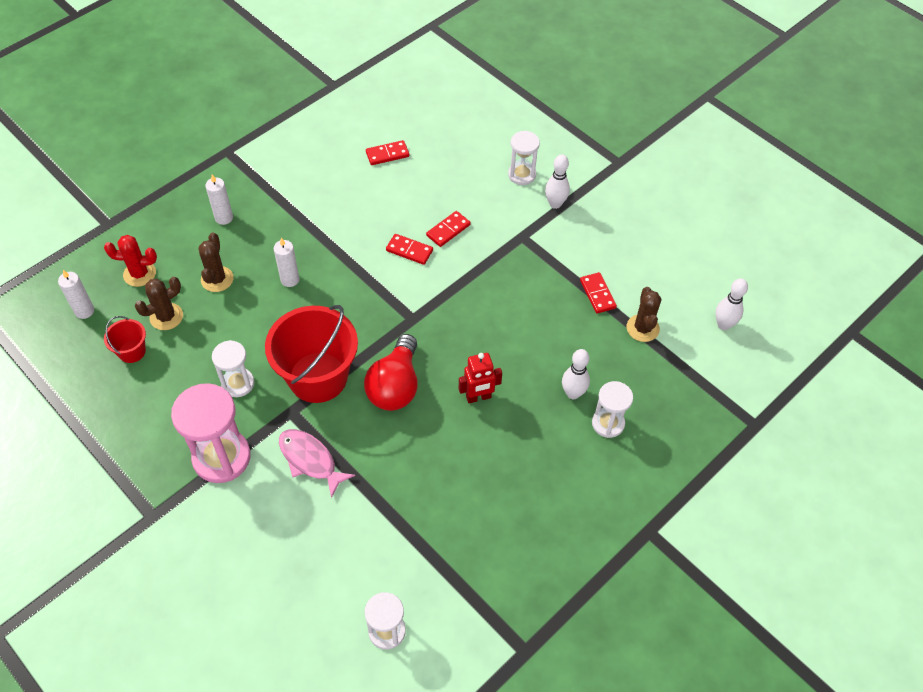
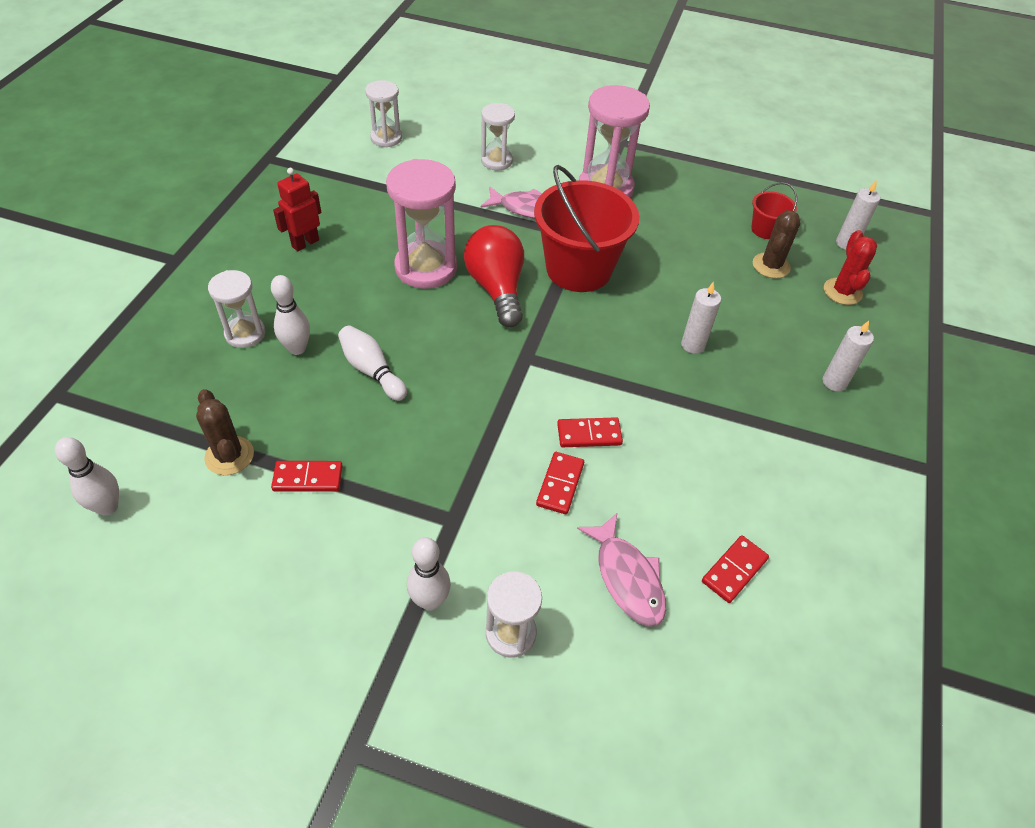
camera: 150 degrees right, 5 degrees down
red cactus [104,235,157,287] -> red cactus turned 60 degrees counterclockwise [824,230,877,305]
brown cactus [198,233,234,292] -> none
white hourglass [212,340,254,397] -> white hourglass moved to [481,103,515,170]
red robot [459,353,502,403] -> red robot moved to [273,168,321,251]
red domino [580,272,617,314] -> red domino turned 45 degrees counterclockwise [271,461,343,492]
none -> white bowling pin [338,325,407,401]
none -> pink hourglass [386,159,457,289]
none -> pink fish [577,513,666,626]

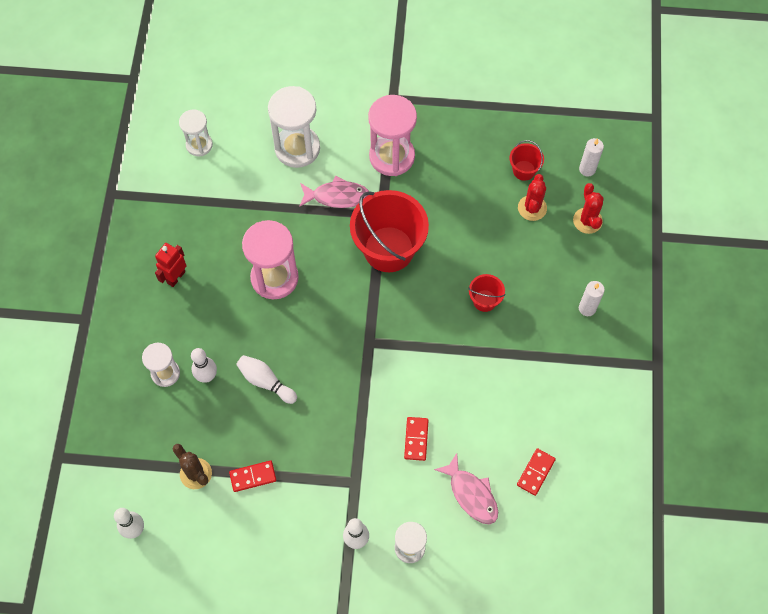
camera: 10 degrees left, 15 degrees up
red light bulb [464,225,524,327] -> none
white hourglass [481,103,515,170] -> white hourglass [268,86,320,168], size x1.70
red domino [557,417,623,447] -> none
white candle [681,282,721,354] -> red bucket [468,274,506,312]
brown cactus [753,210,800,278] -> red cactus [518,174,547,221]

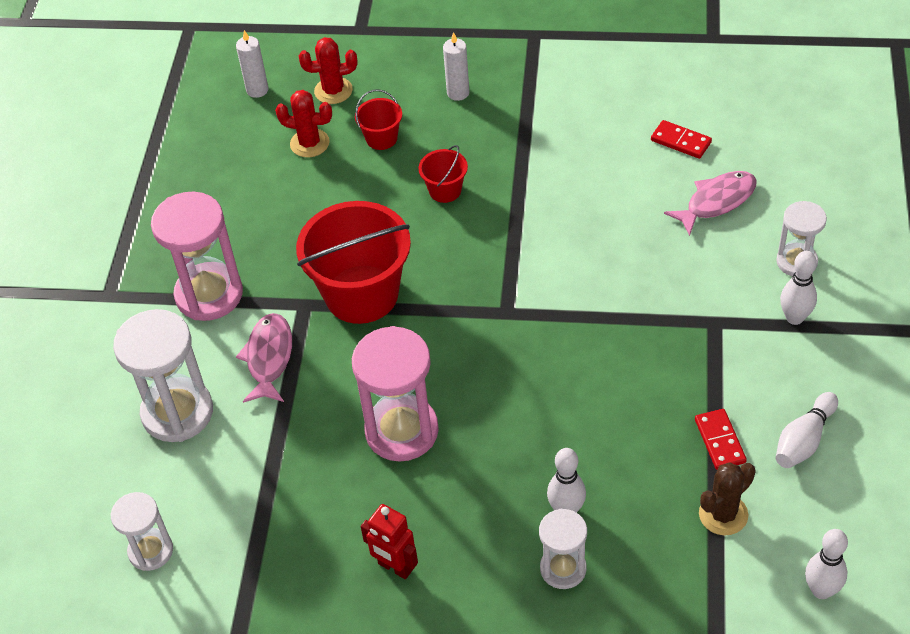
camera: 85 degrees left, 15 degrees down
white bowling pin [236,355,297,404] -> white bowling pin moved to [776,392,838,468]
red domino [404,417,429,461] -> none
red bucket [509,140,544,181] -> red bucket moved to [355,89,402,150]

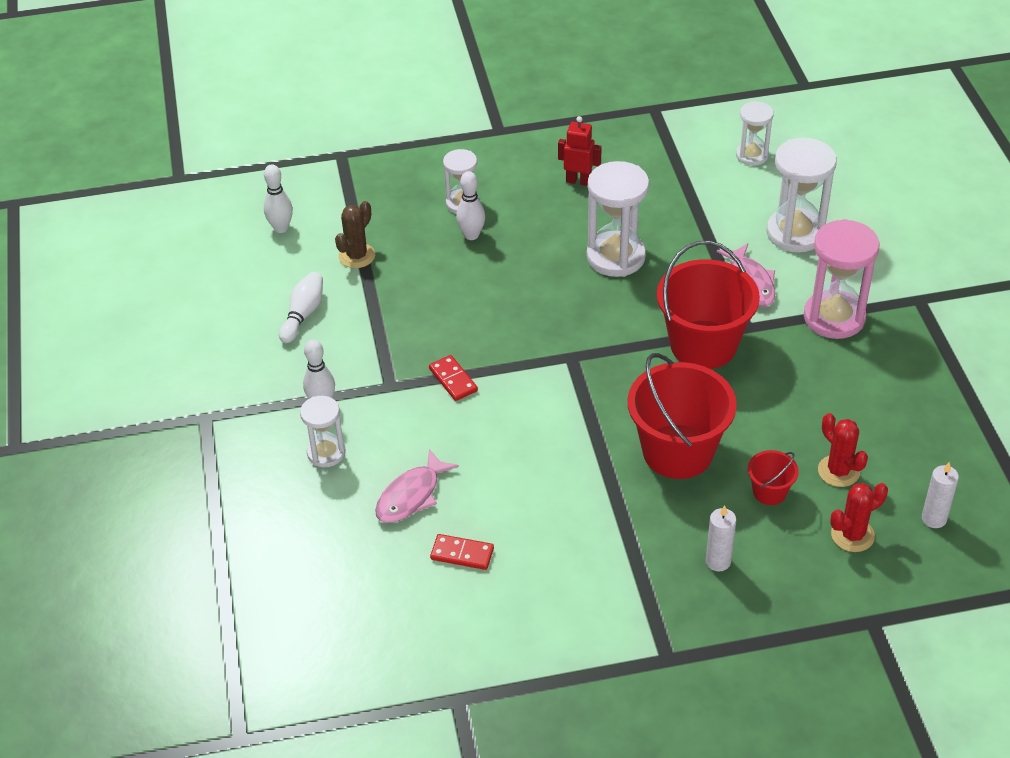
camera: 160 degrees right, 5 degrees down
red cactus [275,90,332,157] -> red cactus turned 60 degrees clockwise [818,413,868,487]
pink hourglass [352,326,439,462] -> white hourglass [587,161,649,277]
red bucket [418,145,468,203] -> red bucket [628,353,737,479], size x2.16
red domino [695,409,747,470] -> red domino moved to [429,355,478,401]

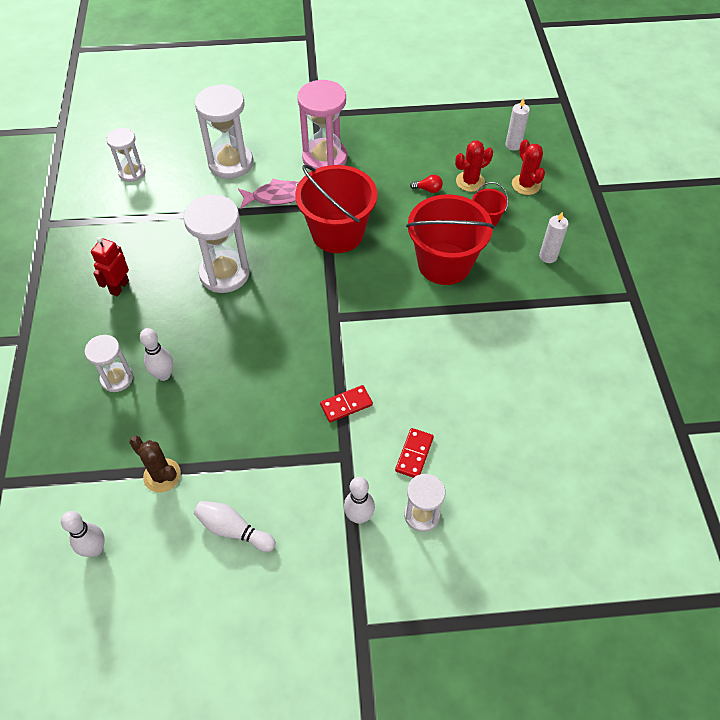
camera: 85 degrees left, 10 degrees up
pink fish [375,449,459,523] -> none
red domino [430,534,494,570] -> red domino moved to [395,428,434,478]
none -> red light bulb [410,175,443,193]

